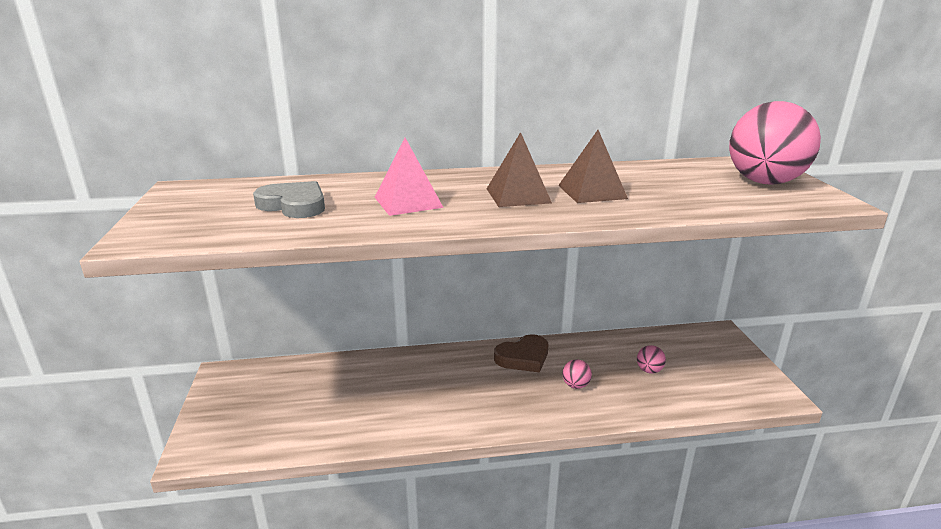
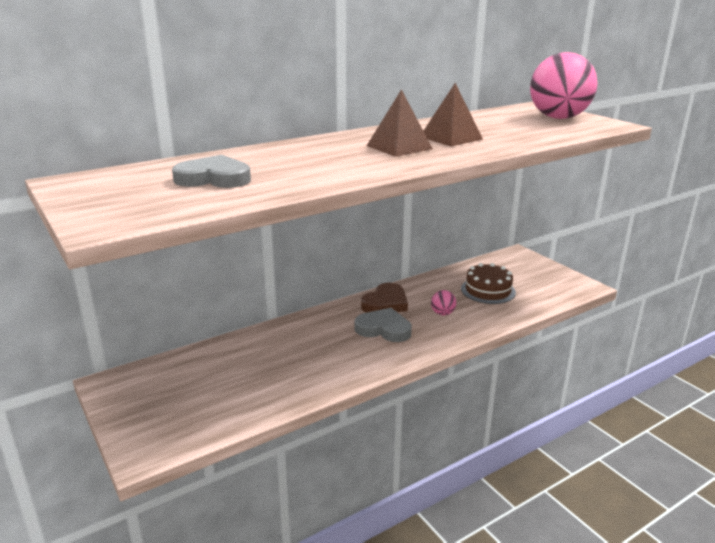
camera: 25 degrees left, 0 degrees up
pink pyramid [375,138,444,216] -> none
pink ball [637,345,666,374] -> brown cake [461,263,516,304]
none -> grey heart [354,308,412,342]

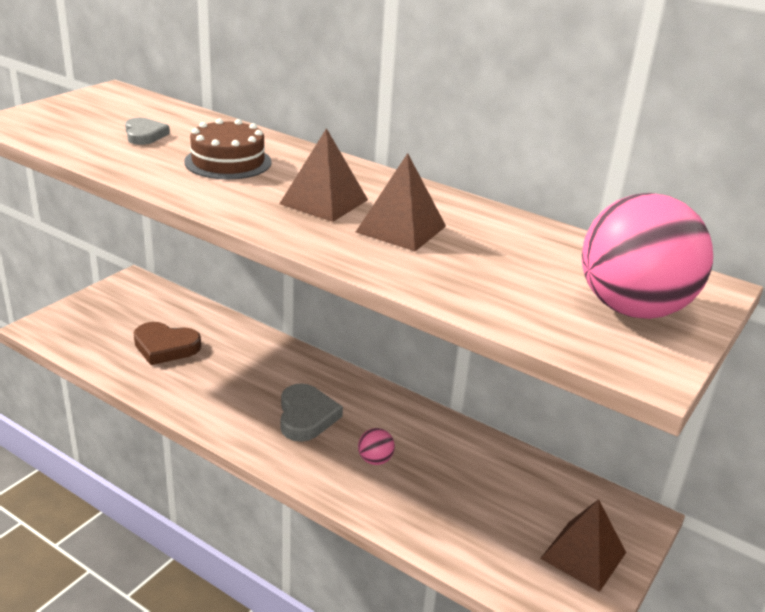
camera: 65 degrees right, 5 degrees up
grey heart [172,155,251,188] -> grey heart [125,118,170,145], size x0.66
brown heart [361,283,408,313] -> brown heart moved to [134,322,201,365]
brown cake [461,263,516,304] -> brown cake moved to [184,118,272,179]
none -> brown pyramid [540,499,626,592]

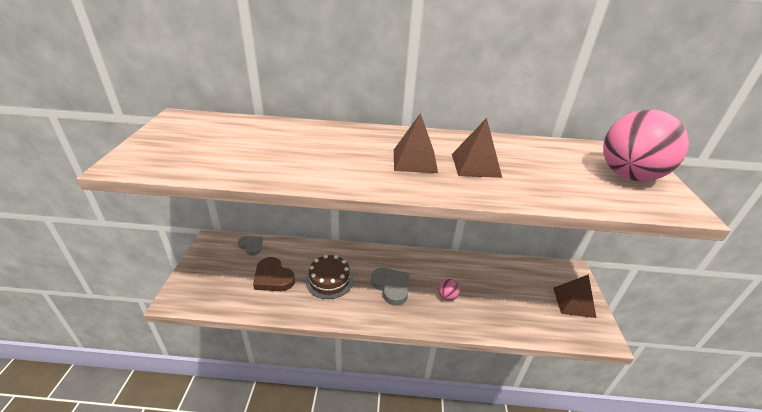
camera: 30 degrees left, 5 degrees up
grey heart [125,118,170,145] -> grey heart moved to [238,236,263,256]
brown heart [134,322,201,365] -> brown heart turned 60 degrees clockwise [253,257,295,291]
brown cake [184,118,272,179] -> brown cake moved to [306,255,353,299]

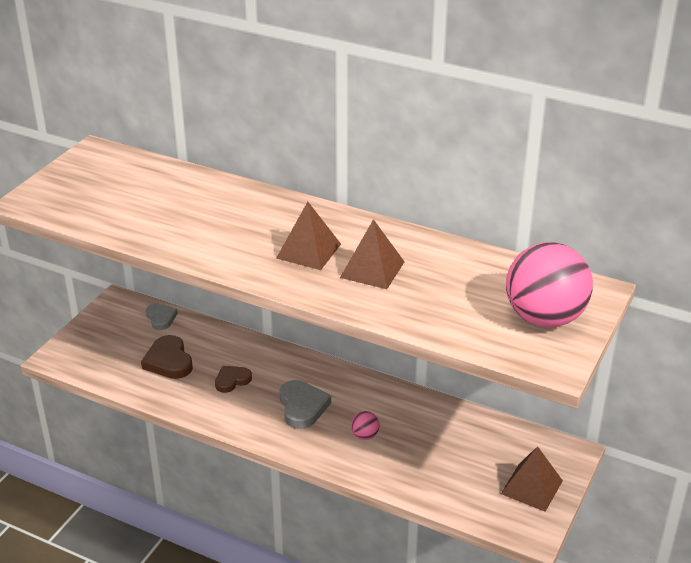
camera: 25 degrees right, 0 degrees up
brown cake [306,255,353,299] -> brown heart [215,366,252,393]

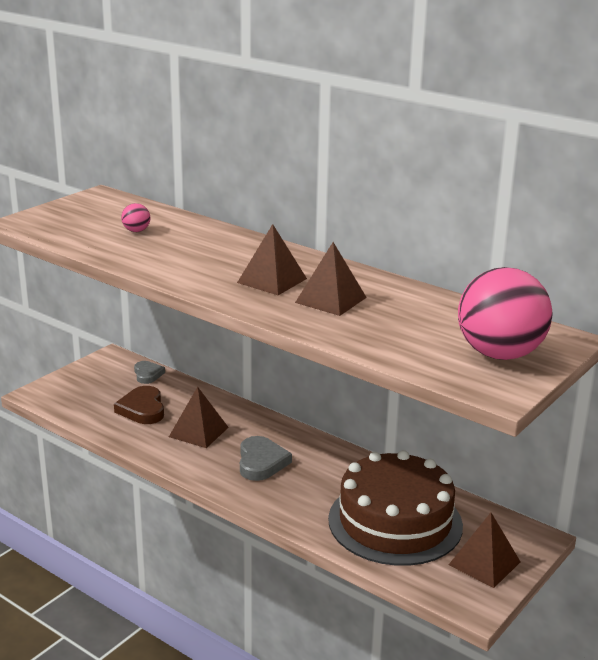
camera: 10 degrees right, 10 degrees down
brown heart [215,366,252,393] -> brown pyramid [169,387,229,448]
pink ball [351,411,380,440] -> pink ball moved to [121,203,150,232]
none -> brown cake [328,450,463,566]

